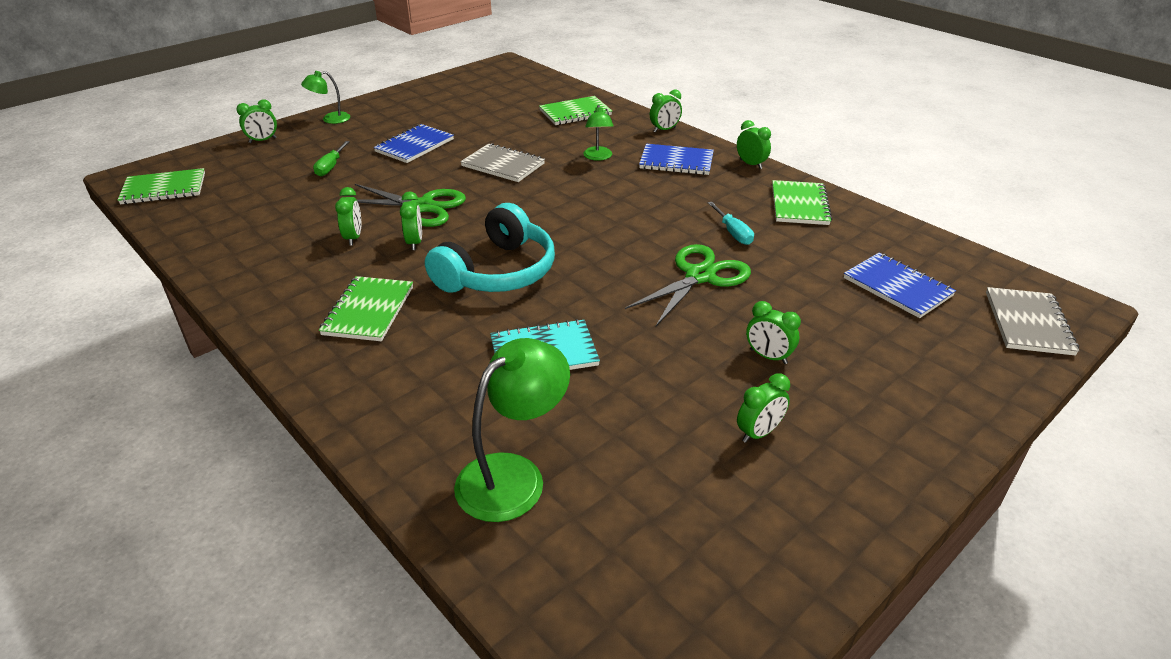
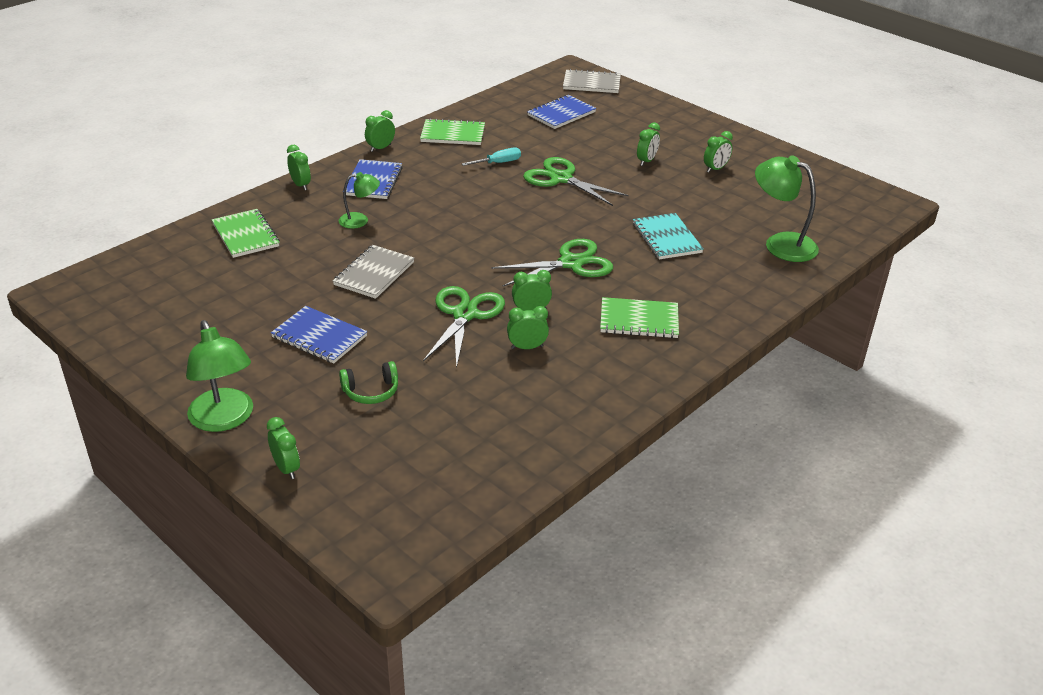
camera: 95 degrees left, 0 degrees up
green notebook [118,168,205,204] -> none
green lamp [301,71,350,124] -> green lamp [186,320,253,432], size x1.74
green screwdriver [313,141,350,177] -> green headphones [339,361,398,404]
turquoise headphones [425,203,555,293] -> green scissors [491,239,613,286]
green clock [737,373,790,443] -> green clock turned 90 degrees clockwise [704,131,733,173]

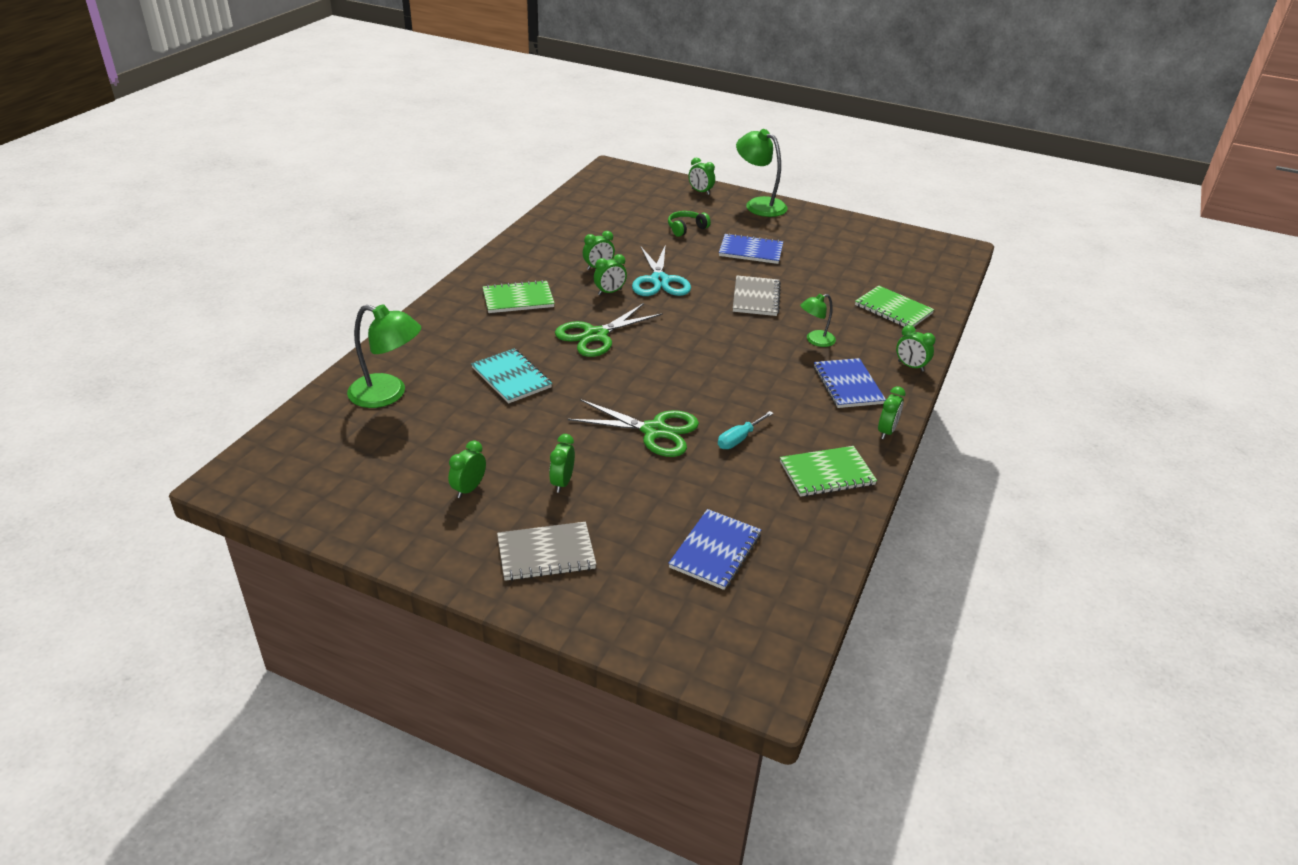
camera: 160 degrees right, 0 degrees up
green scissors [423,286,505,369] -> turquoise scissors [632,244,691,296]
grey notebook [563,69,621,93] -> grey notebook moved to [497,522,596,581]

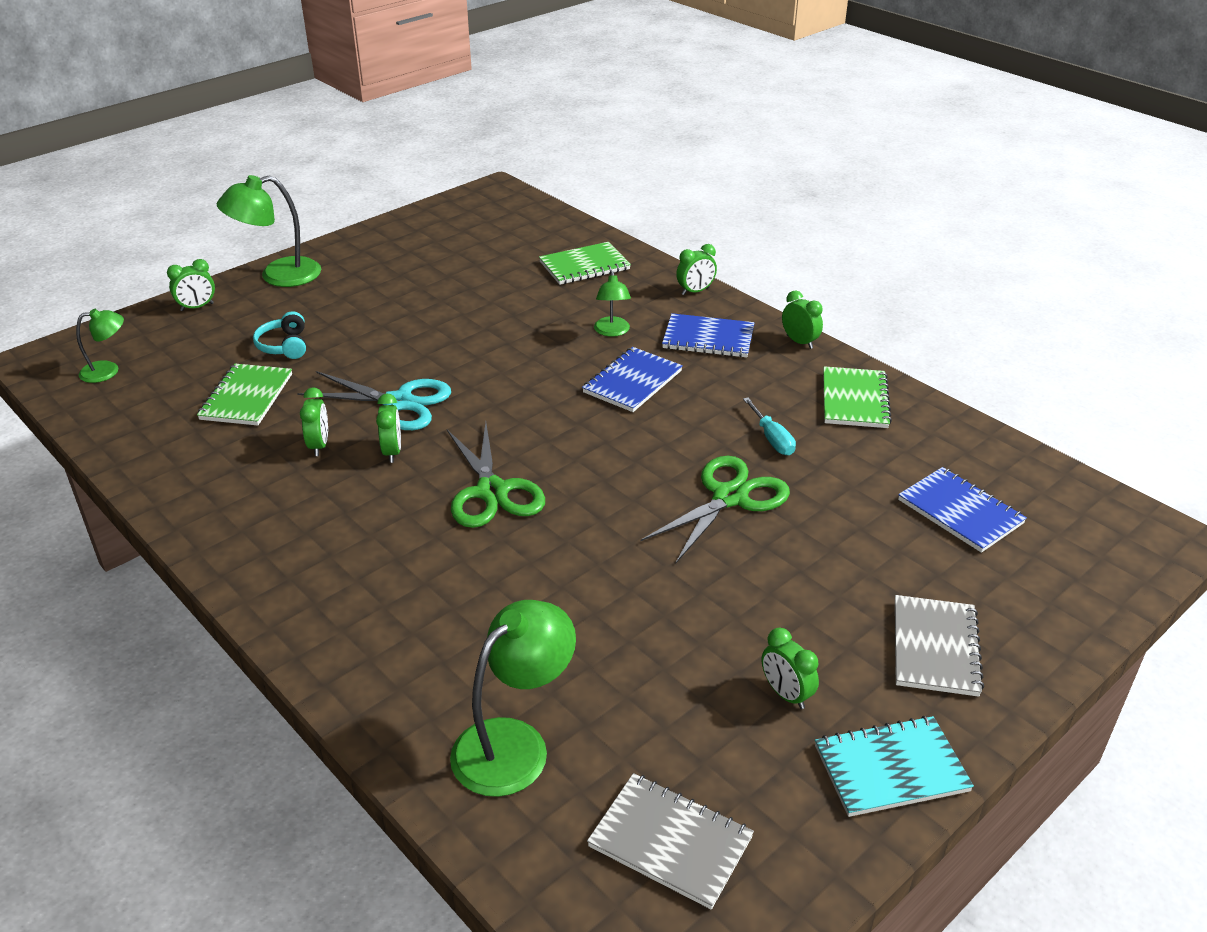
camera: 65 degrees left, 0 degrees up
turquoise notebook [471,348,552,404] -> turquoise notebook moved to [815,716,974,817]
green notebook [483,280,555,313] -> green notebook moved to [197,363,292,425]
green clock [549,434,575,493] -> none
green headphones [668,211,711,237] -> turquoise headphones [253,311,306,359]
blue notebook [719,233,783,264] -> blue notebook moved to [582,347,683,412]
grey notebook [733,275,781,316] -> grey notebook moved to [587,773,754,909]
none -> green lamp [76,309,124,383]

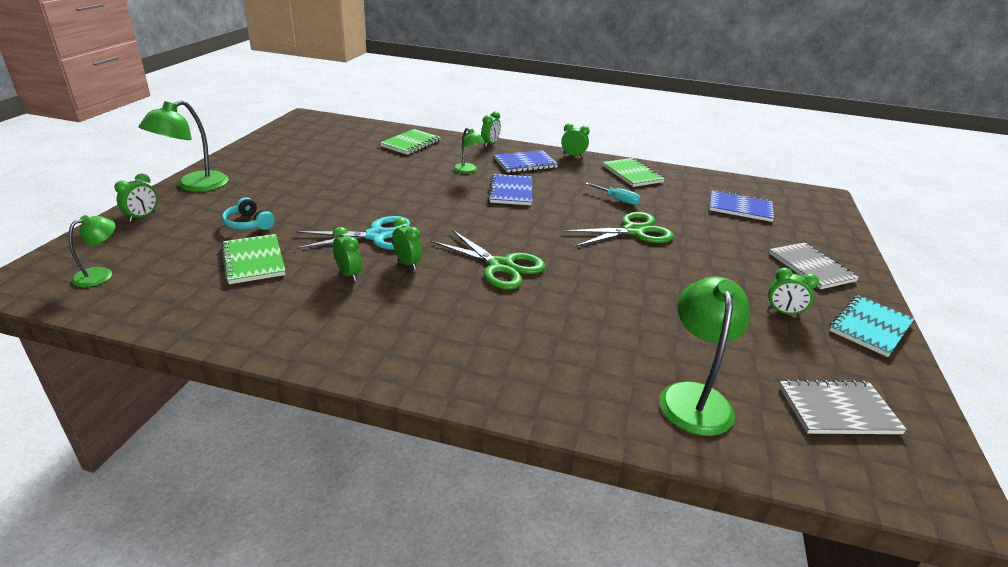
camera: 35 degrees left, 5 degrees down
green scissors [640,456,790,563] -> green scissors turned 60 degrees clockwise [563,212,674,247]

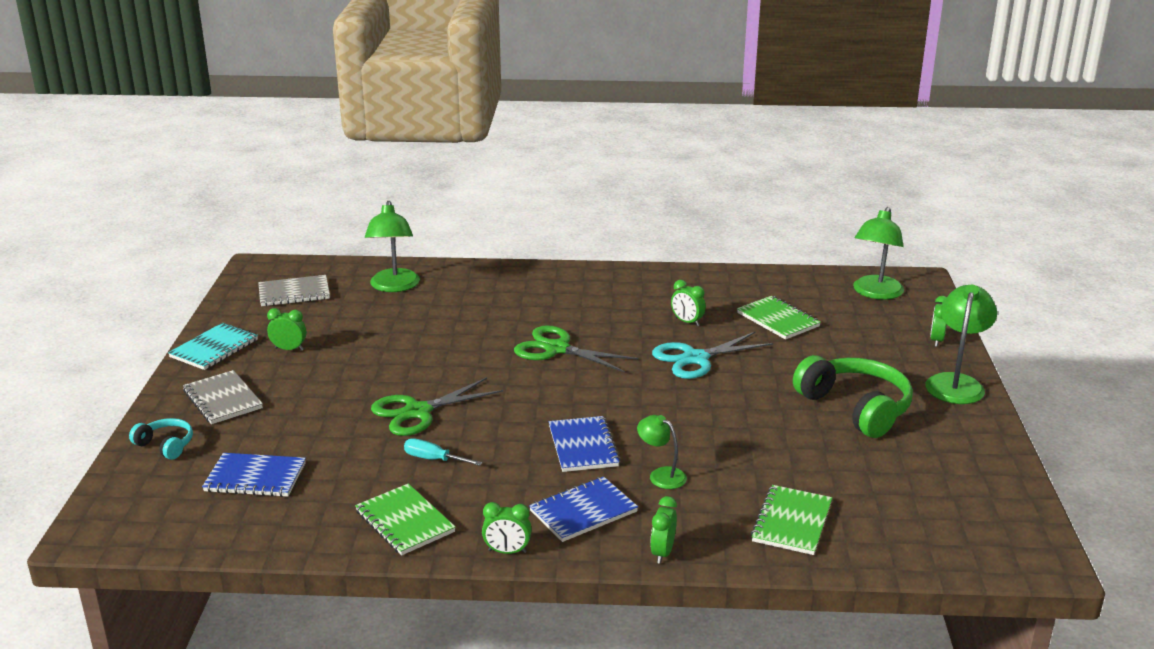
camera: 170 degrees right, 5 degrees down
green lamp [69,215,115,287] -> green lamp [853,207,904,300], size x1.74
turquoise headphones [222,197,275,230] -> turquoise headphones moved to [129,418,193,460]
green clock [392,218,422,270] -> none
none -> green headphones [793,355,913,438]

